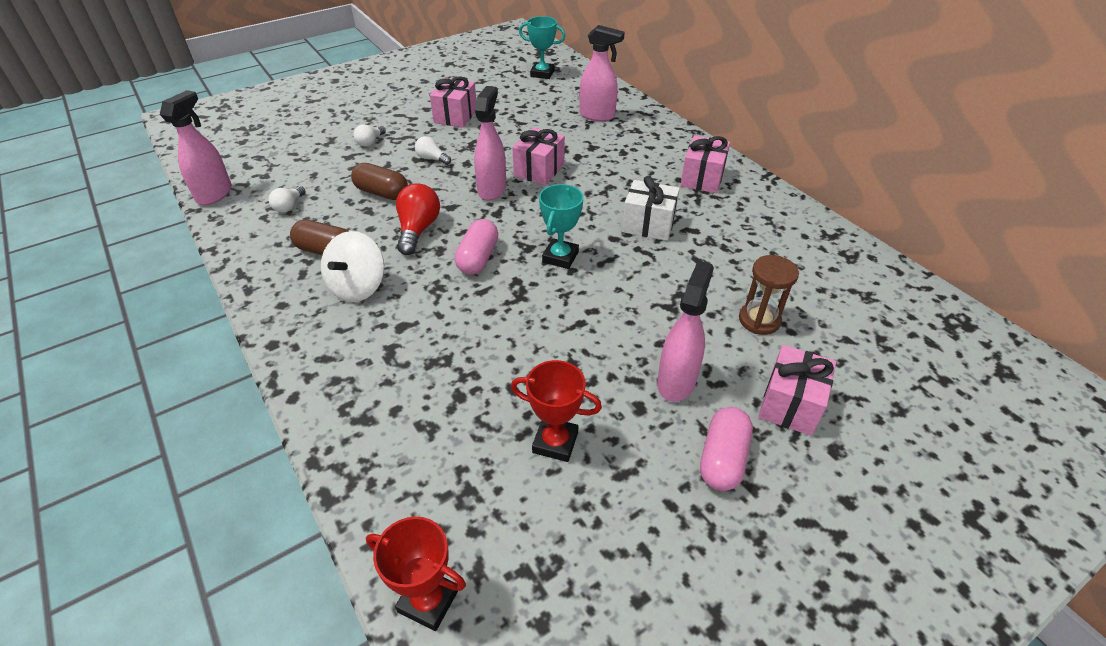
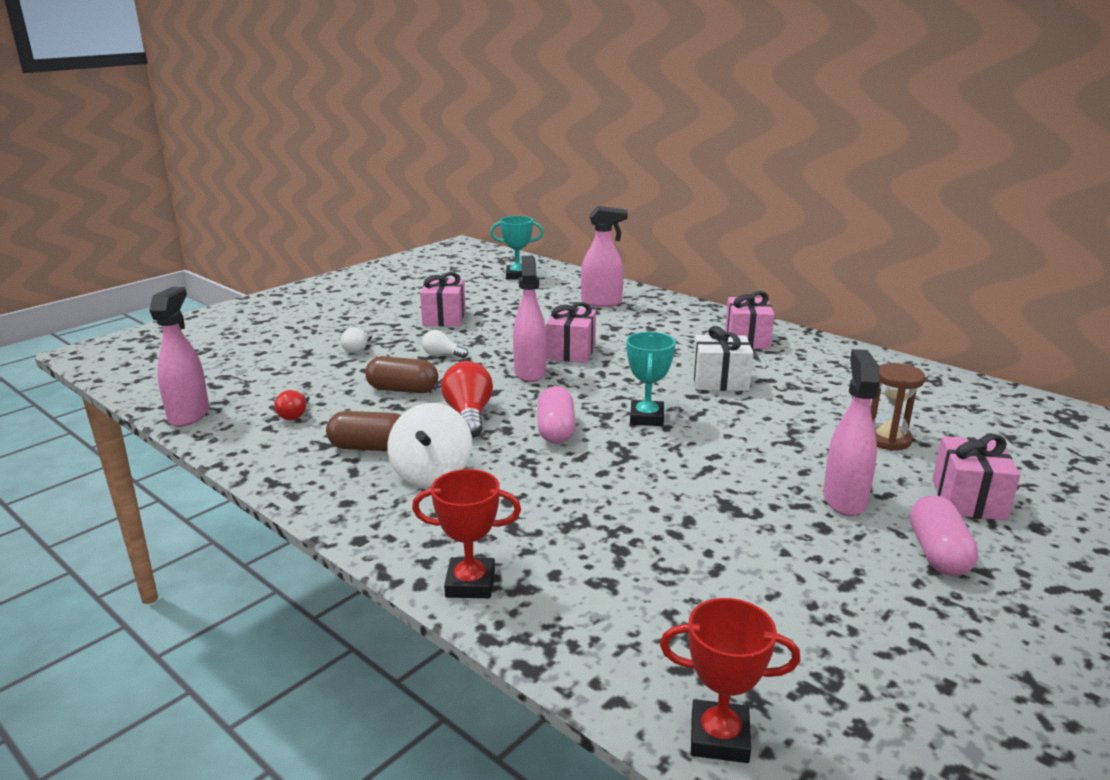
camera: 15 degrees left, 20 degrees down
white light bulb [269,186,305,213] -> red light bulb [274,390,309,420]
red trophy [511,360,602,462] -> red trophy moved to [412,469,521,598]

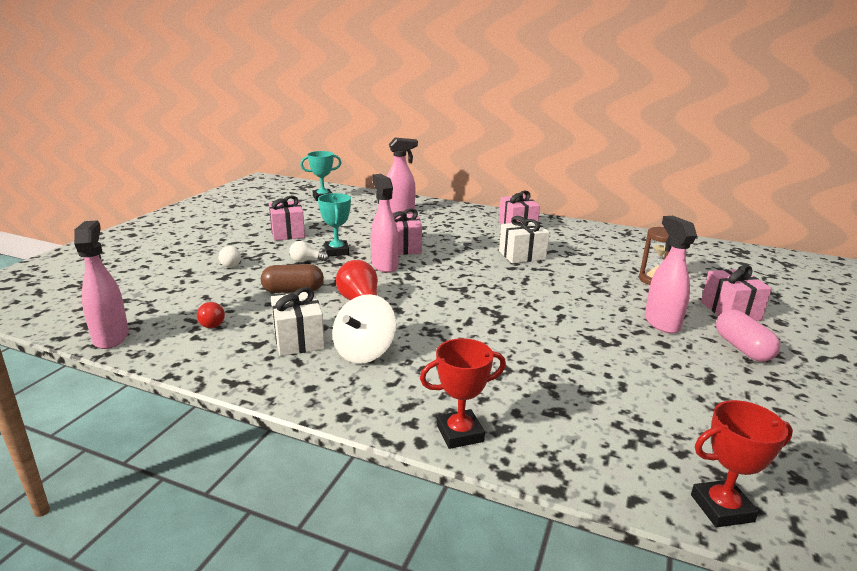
camera: 20 degrees left, 0 degrees up
brown capsule [326,411,401,451] -> white gift [271,287,325,356]
white spinning top [388,403,472,487] -> white spinning top turned 45 degrees clockwise [333,294,396,364]
pink capsule [537,386,576,444] -> none
turquoise trophy [626,332,676,426] -> turquoise trophy moved to [318,193,351,256]

